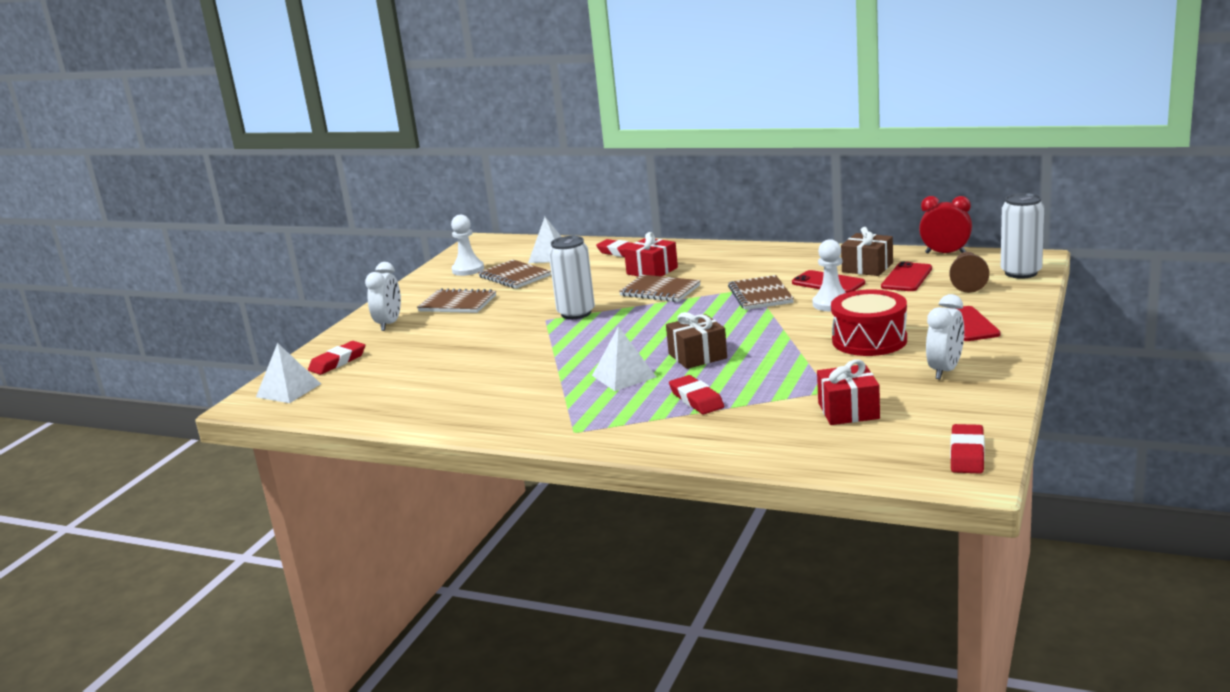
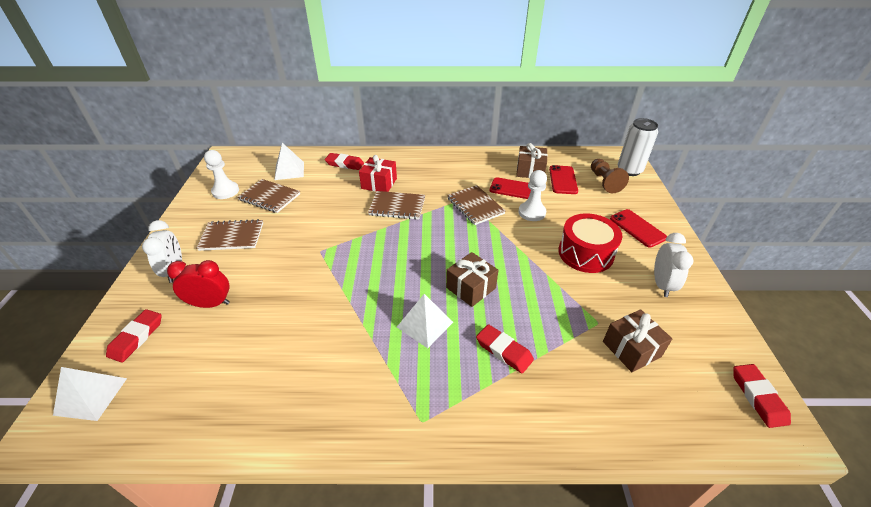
camera: 25 degrees left, 20 degrees up
white can [549,236,595,319] -> none
red gift [817,360,880,425] -> brown gift [603,309,672,372]
red clock [919,196,972,253] -> red clock moved to [167,260,230,308]

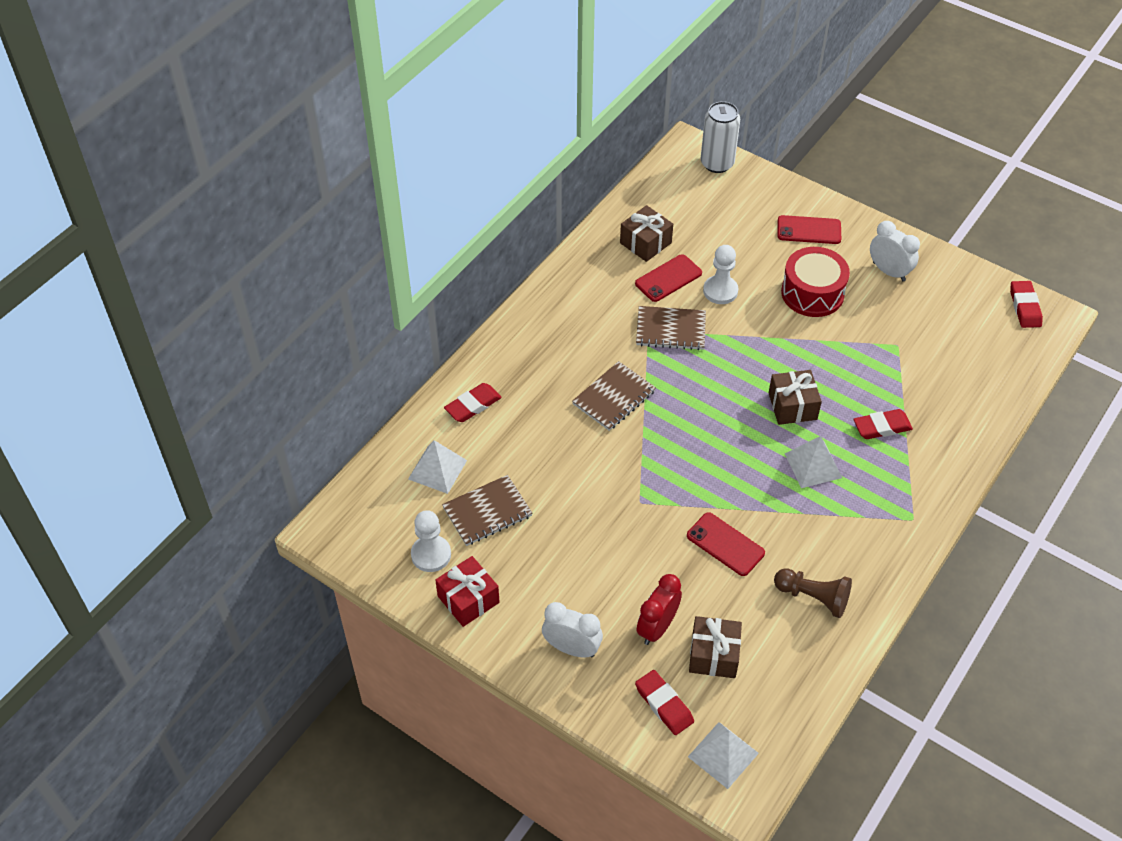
camera: 55 degrees left, 10 degrees up
brown notebook [196,219,263,251] -> none
red gift [359,155,397,192] -> red gift moved to [435,556,499,627]
red phone [549,165,578,194] -> red phone moved to [687,512,765,576]
brown pawn [591,159,629,193] -> brown pawn moved to [774,568,852,618]
brown gift [603,309,672,372] -> brown gift moved to [689,616,742,678]
red eraser [733,364,791,428] -> red eraser turned 60 degrees clockwise [1010,281,1043,328]

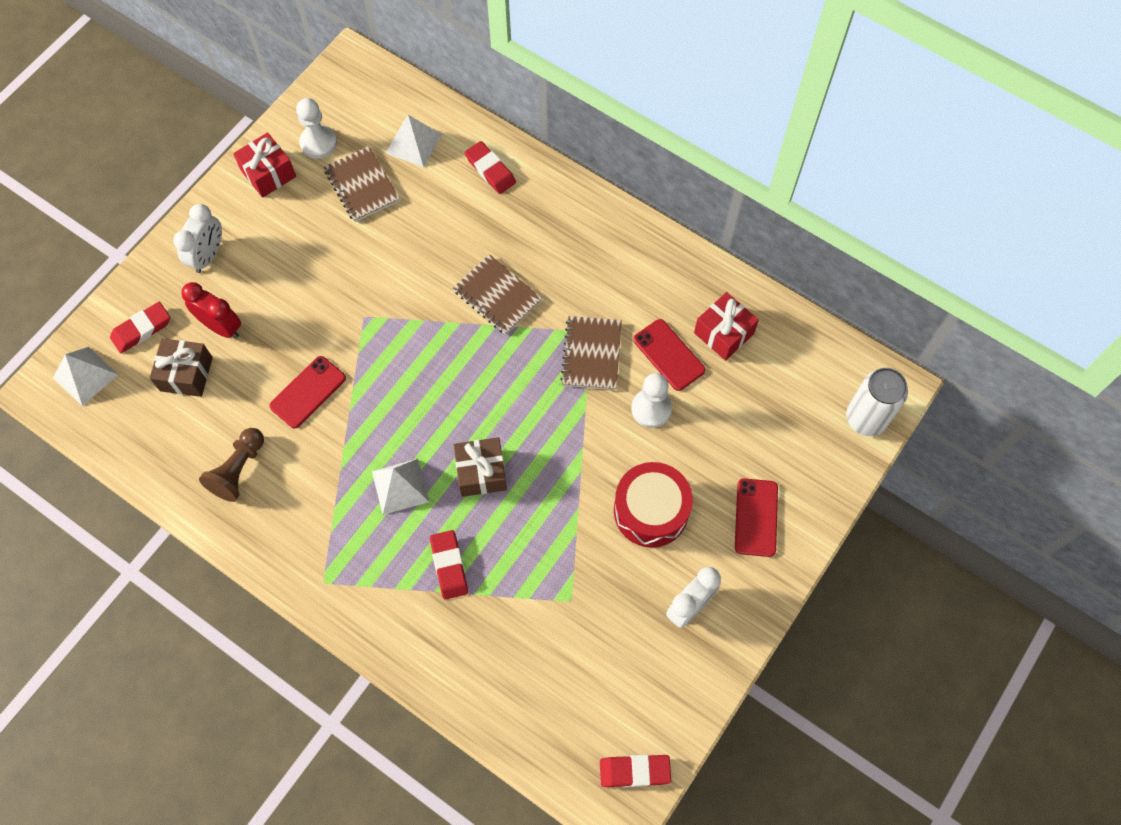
camera: 90 degrees right, 15 degrees up
brown gift [620,205,673,262] -> red gift [694,292,759,361]

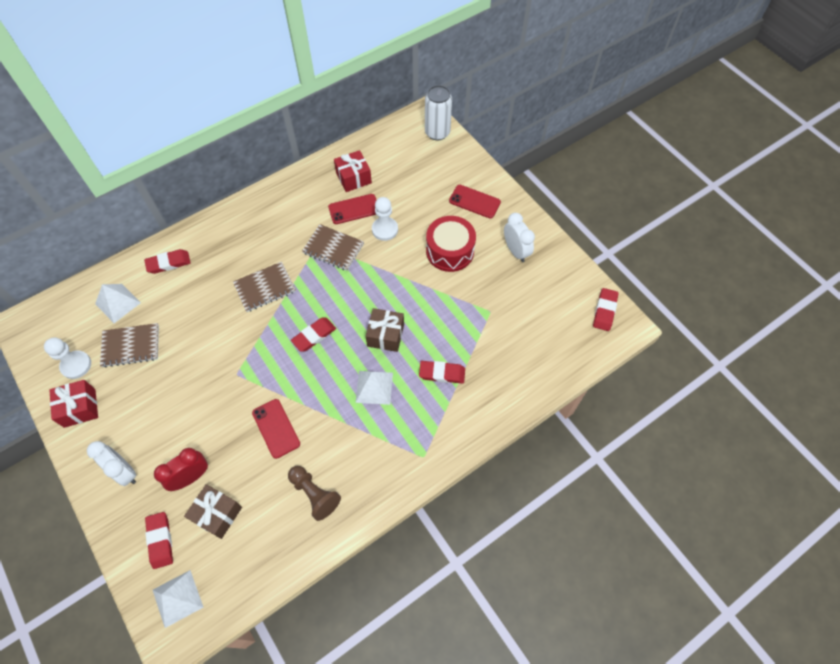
camera: 70 degrees left, 5 degrees down
none -> red eraser [291,318,336,352]

